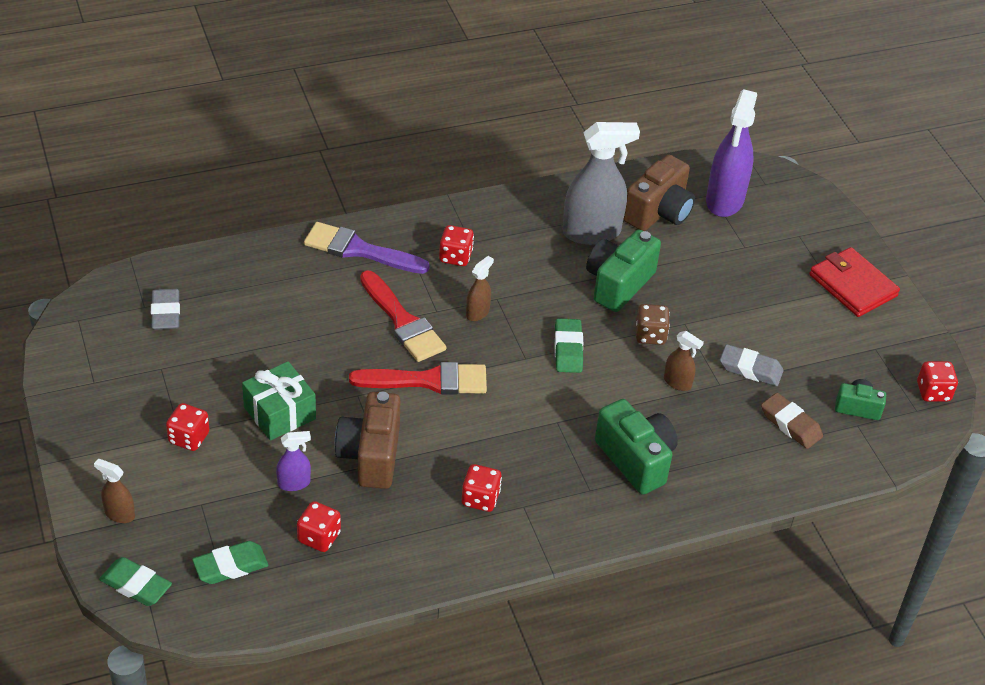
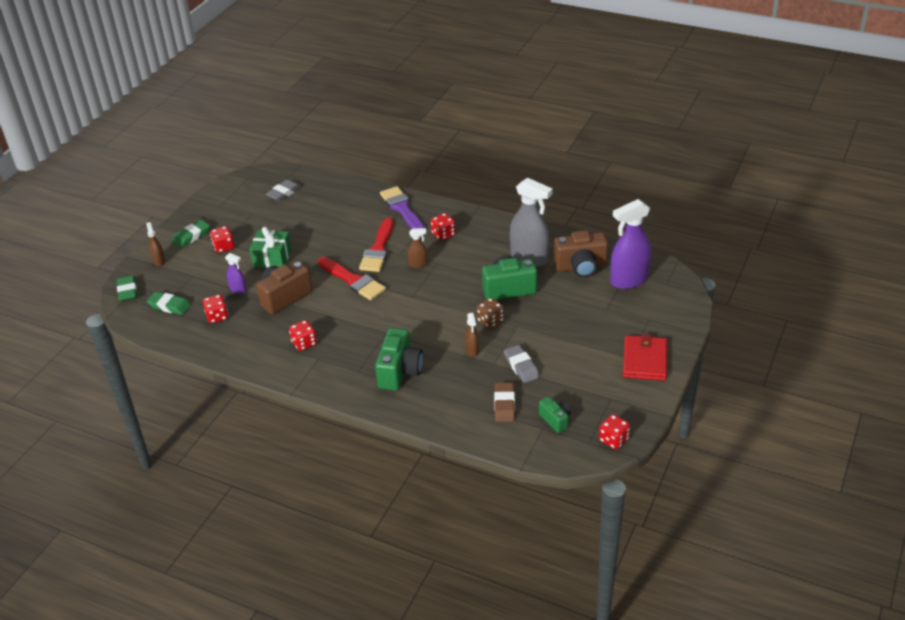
camera: 50 degrees right, 5 degrees down
green eraser [554,318,583,373] -> green eraser moved to [172,220,210,248]

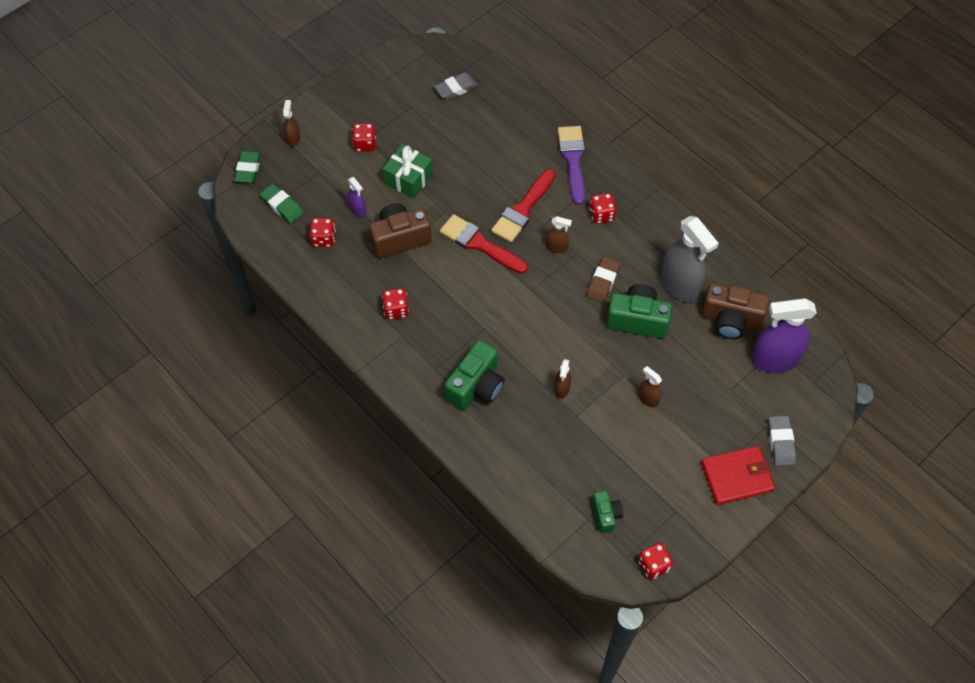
camera: 20 degrees right, 20 degrees up
green eraser [172,220,210,248] -> none
red brush [318,257,386,300] -> red brush turned 150 degrees clockwise [440,214,528,274]
brown dice [477,298,504,328] -> none
brown eraser [494,383,515,422] -> brown eraser moved to [586,257,620,303]
grey eraser [504,345,539,383] -> grey eraser moved to [768,416,796,466]
red wallet [623,334,667,381] -> red wallet turned 45 degrees clockwise [701,446,775,505]
none -> brown spray bottle [639,366,662,408]

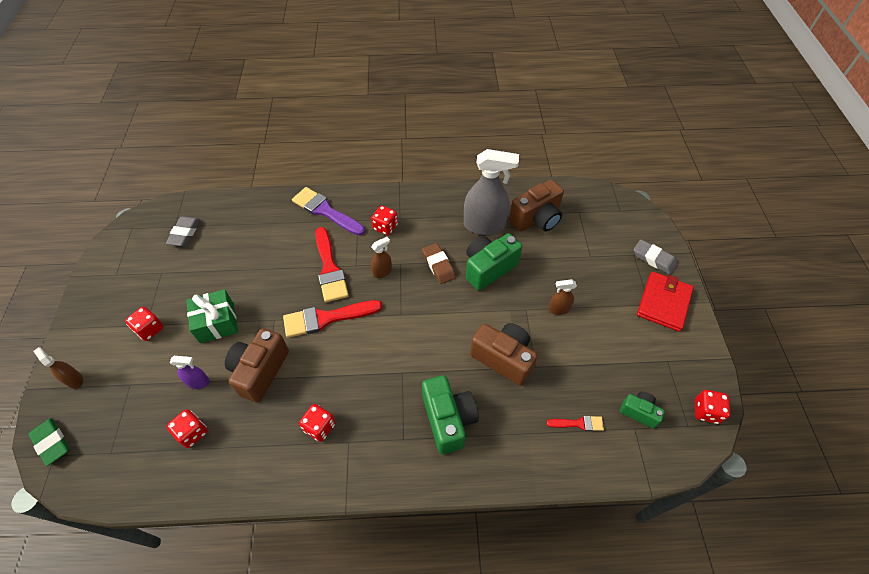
camera: 50 degrees left, 5 degrees down
green eraser [260,184,303,223] -> none
brown spray bottle [554,359,571,399] -> brown camera [470,323,538,386]
purple spray bottle [751,298,817,373] -> none
none -> red brush [546,416,604,431]

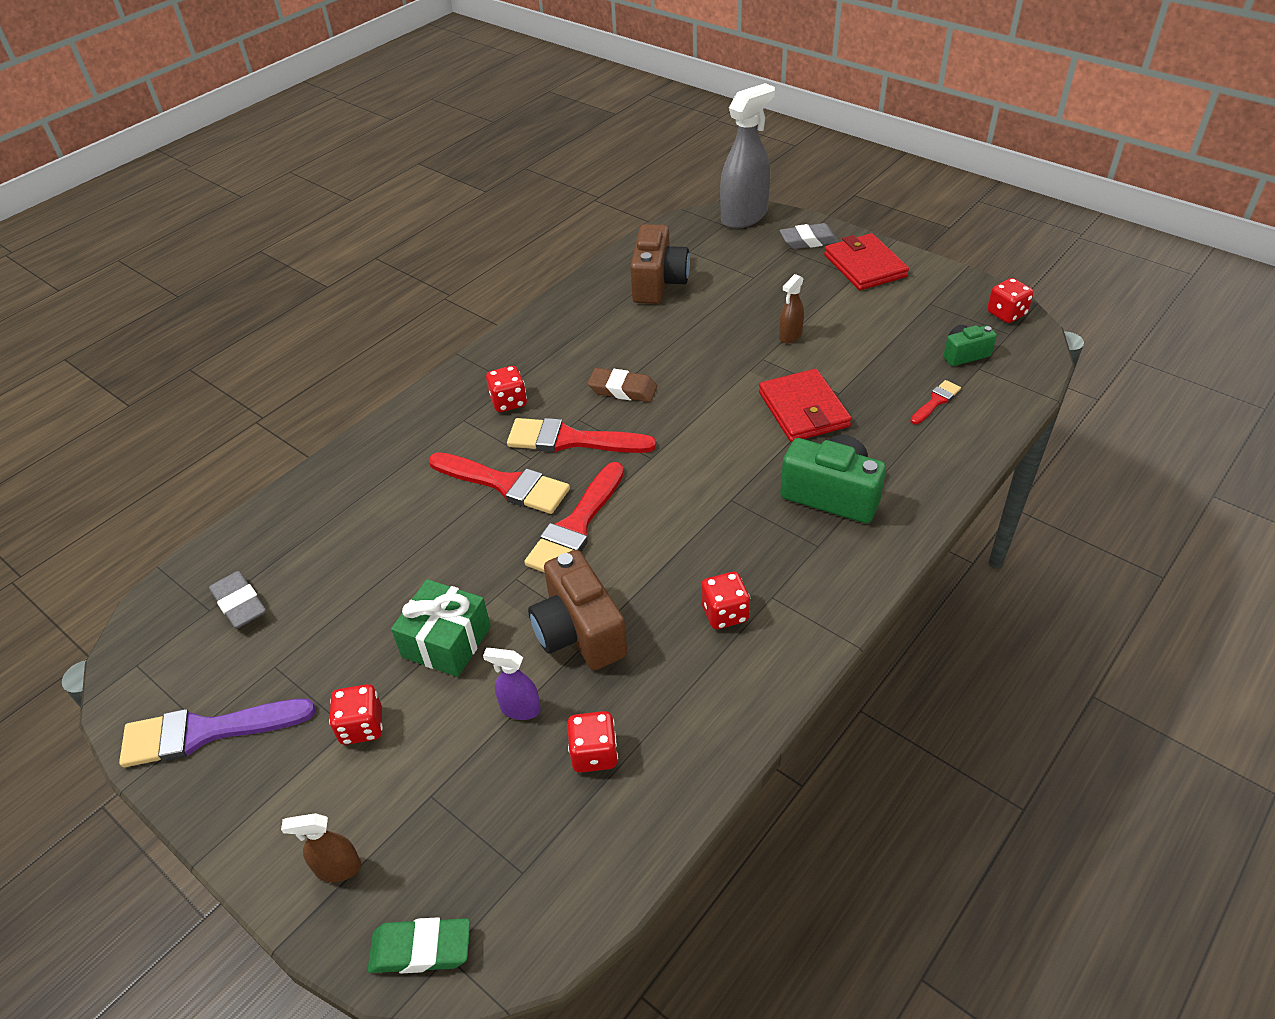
camera: 45 degrees left, 10 degrees down
purple spray bottle [170,356,210,389] -> purple spray bottle turned 120 degrees counterclockwise [483,648,541,720]
purple brush [292,187,365,236] -> purple brush moved to [119,699,315,767]
brown spray bottle [371,237,392,278] -> red brush [507,418,656,453]
grey spray bottle [464,149,519,235] -> grey spray bottle moved to [720,83,775,228]
green camera [466,233,522,291] -> none
brown camera [470,323,538,386] -> red wallet [759,369,852,442]

